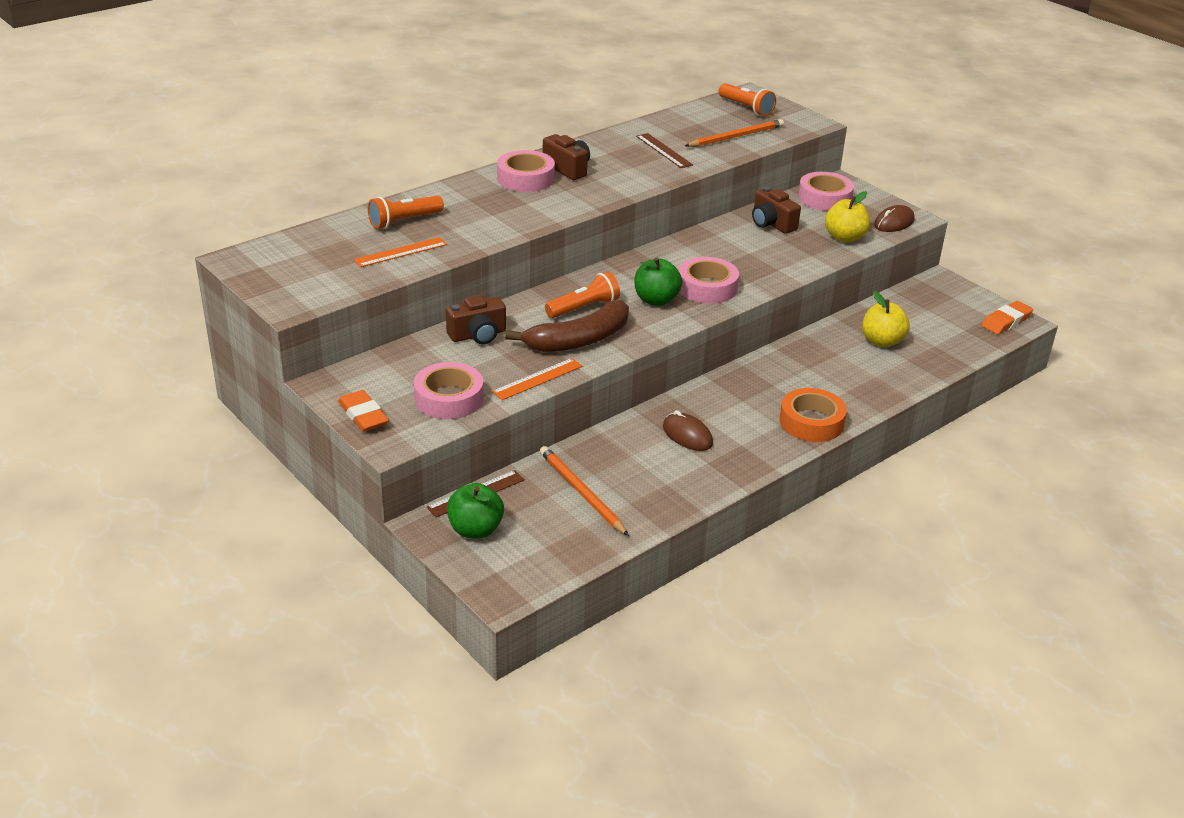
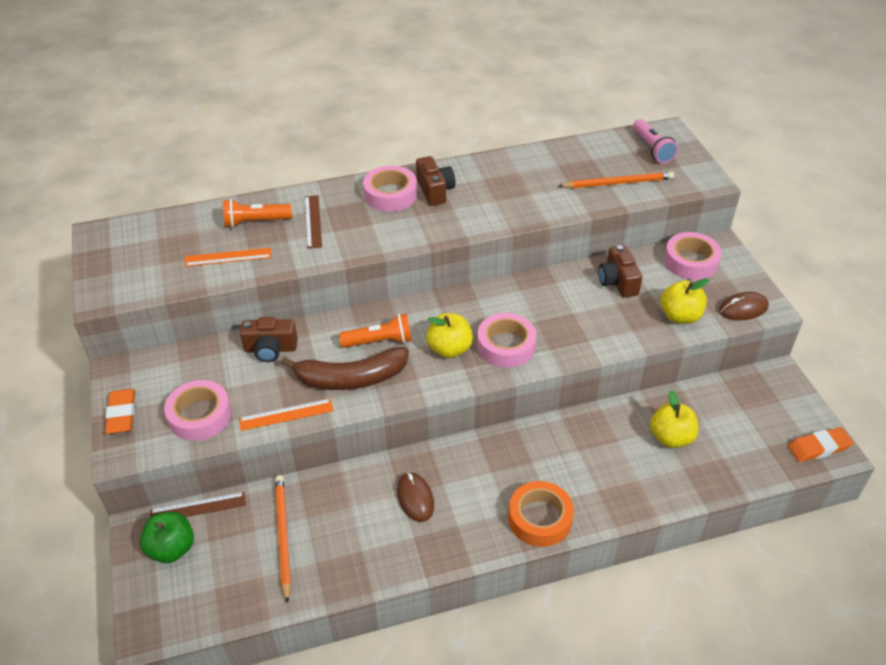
camera: 25 degrees right, 10 degrees up
green apple [635,257,683,306] -> yellow apple [426,313,473,358]
brown ruler [636,133,693,168] -> brown ruler moved to [304,195,322,249]
orange flashlight [719,83,776,116] -> pink flashlight [633,119,678,163]

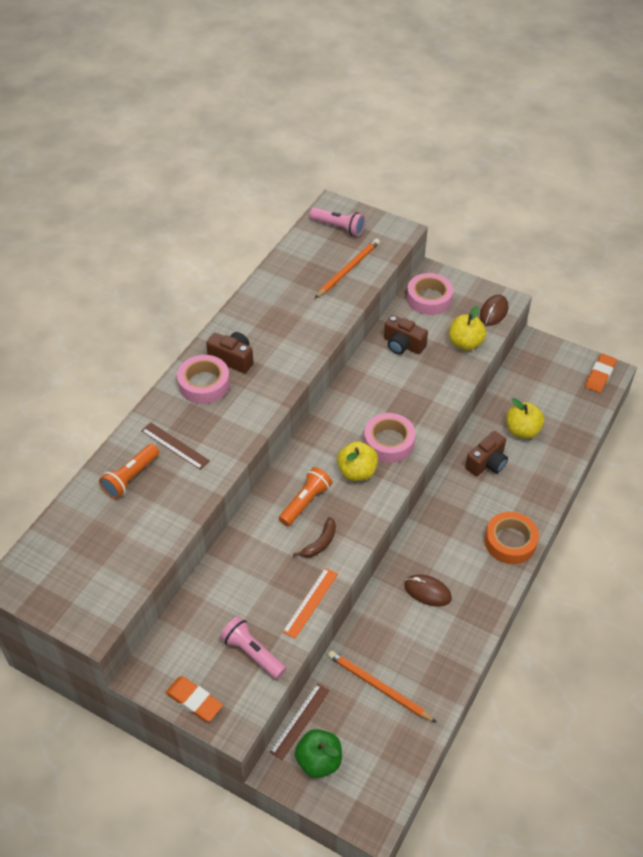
camera: 45 degrees left, 5 degrees up
pink tape [164,380,232,441] -> pink flashlight [220,616,286,679]
orange ruler [184,248,271,267] -> none
brown camera [240,317,298,362] -> brown camera moved to [465,431,508,476]
brown banana [281,347,409,390] -> brown banana [293,517,336,558], size x0.50

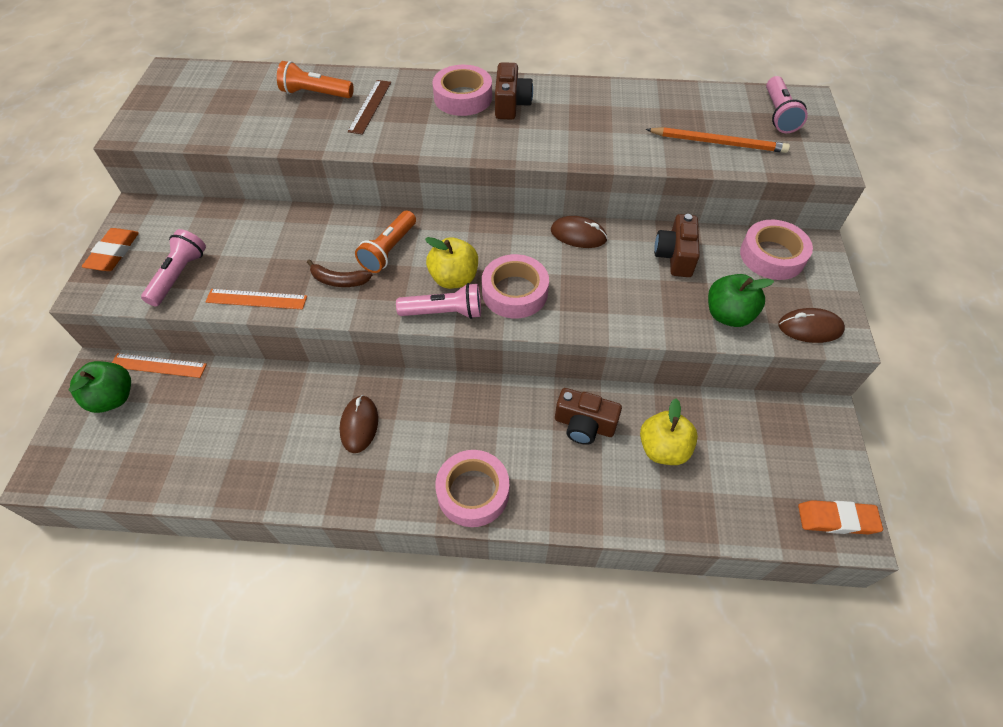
camera: 65 degrees right, 5 degrees up
brown ruler [270,683,330,760] -> orange ruler [112,353,207,378]
orange flashlight [279,467,332,526] -> orange flashlight turned 105 degrees clockwise [355,211,416,273]
orange pencil [328,650,437,723] -> none
yellow apple [449,306,486,351] -> green apple [708,274,774,327]
orange tape [485,512,539,564] -> pink tape [435,450,509,527]
none -> pink flashlight [396,283,481,319]
none -> brown mouse [551,216,608,248]

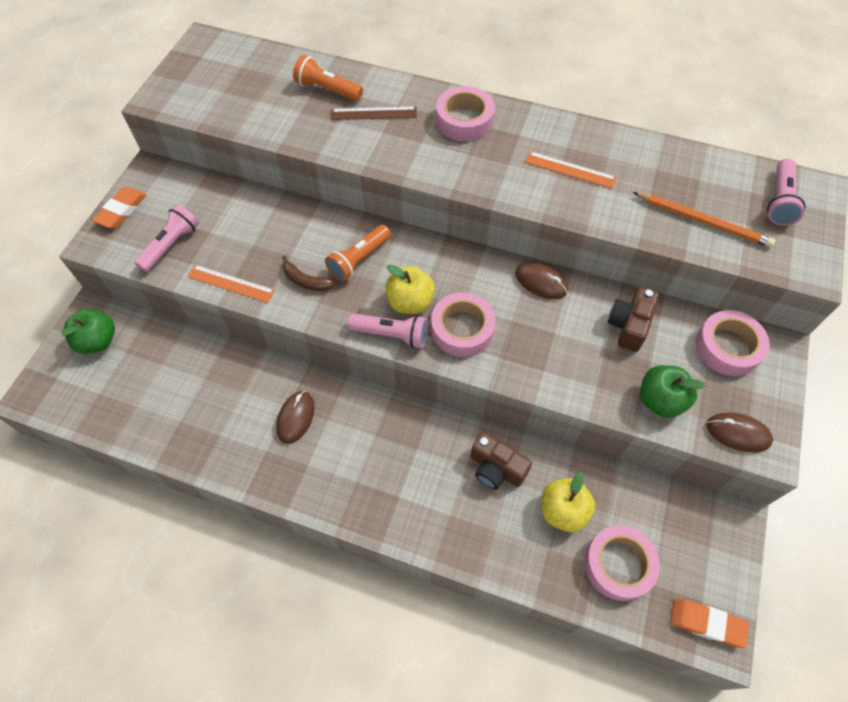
camera: 15 degrees right, 5 degrees up
orange ruler [112,353,207,378] -> orange ruler moved to [525,151,616,188]
brown ruler [348,80,391,135] -> brown ruler turned 60 degrees clockwise [331,106,417,120]
pink tape [435,450,509,527] -> pink tape moved to [584,525,660,601]
brown camera [495,62,533,120] -> none

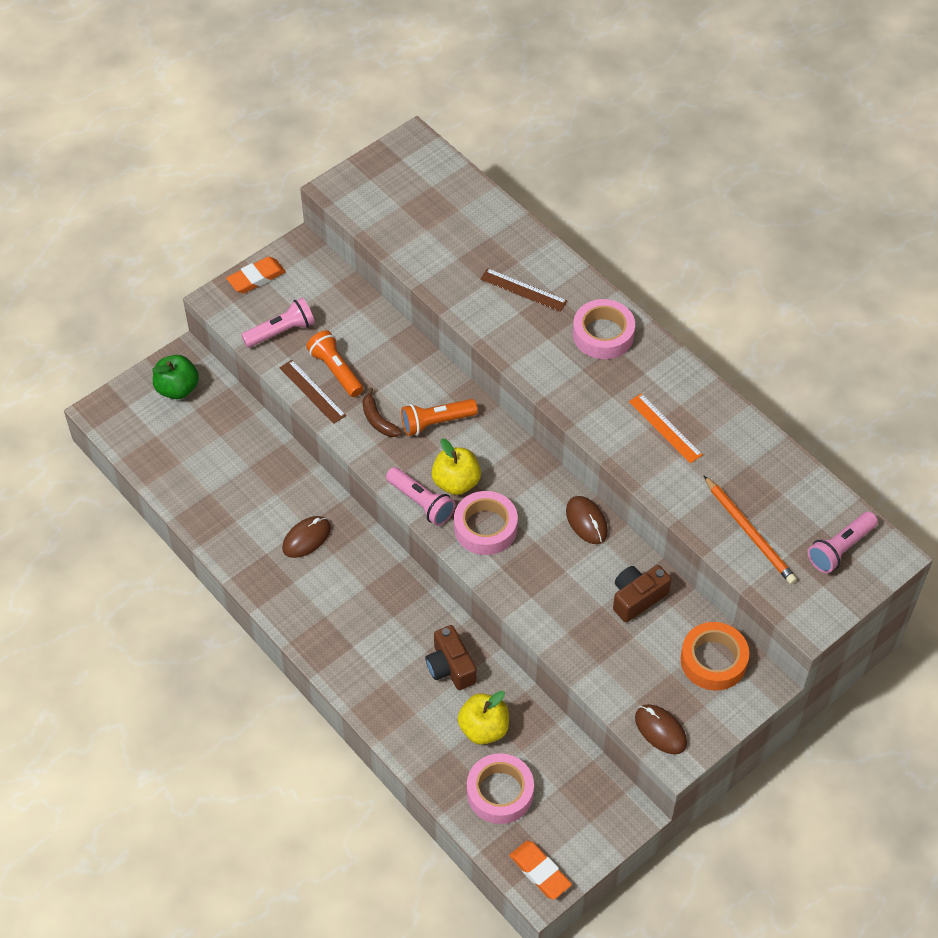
camera: 30 degrees right, 5 degrees down
orange ruler [187,265,275,303] -> brown ruler [279,360,346,424]
orange flashlight [293,55,363,101] -> orange flashlight moved to [306,330,364,397]
green apple [640,365,706,418] -> none
pink tape [695,310,770,376] -> orange tape [680,622,749,690]

